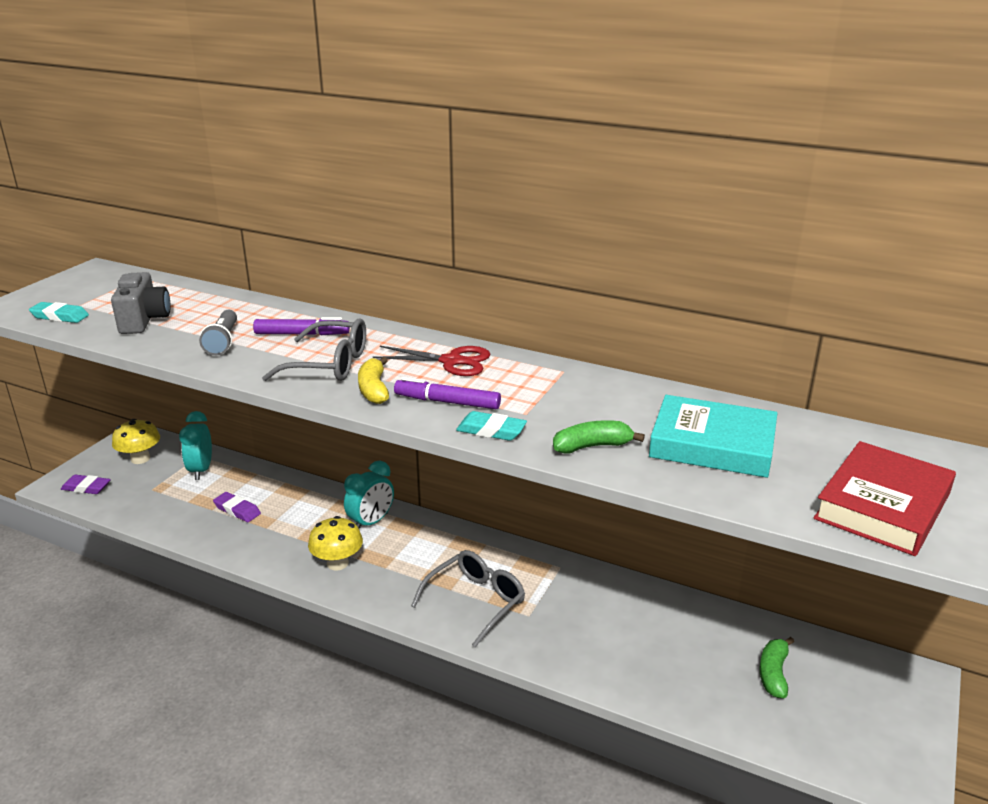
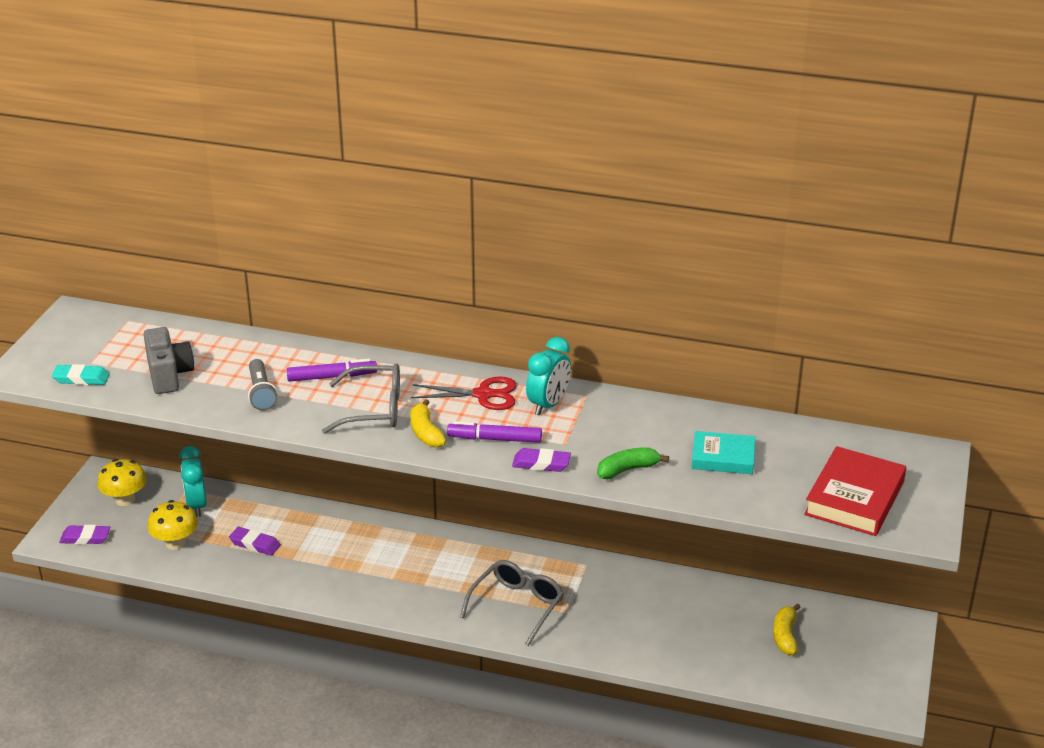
camera: 10 degrees left, 5 degrees up
yellow mushroom [308,516,363,571] -> yellow mushroom moved to [147,500,198,550]
turquoise clock [344,460,394,529] -> turquoise clock moved to [526,337,571,415]
turquoise eraser [456,411,527,441] -> purple eraser [512,448,571,472]
turquoise book [649,395,777,478] -> turquoise book [691,431,755,474], size x0.65
green banana [759,637,794,698] -> yellow banana [773,603,801,655]

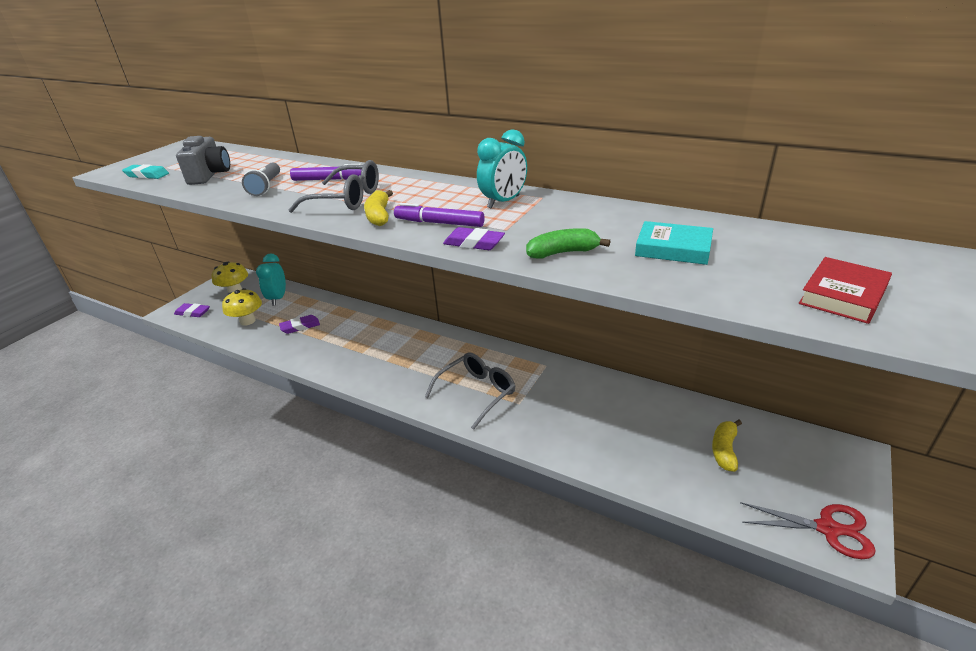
camera: 15 degrees right, 0 degrees up
purple eraser [229,527,281,556] -> purple eraser turned 60 degrees counterclockwise [279,315,320,334]
red scissors [411,376,517,410] -> red scissors moved to [740,502,876,559]
red book [804,446,906,536] -> red book [799,257,892,324], size x0.65

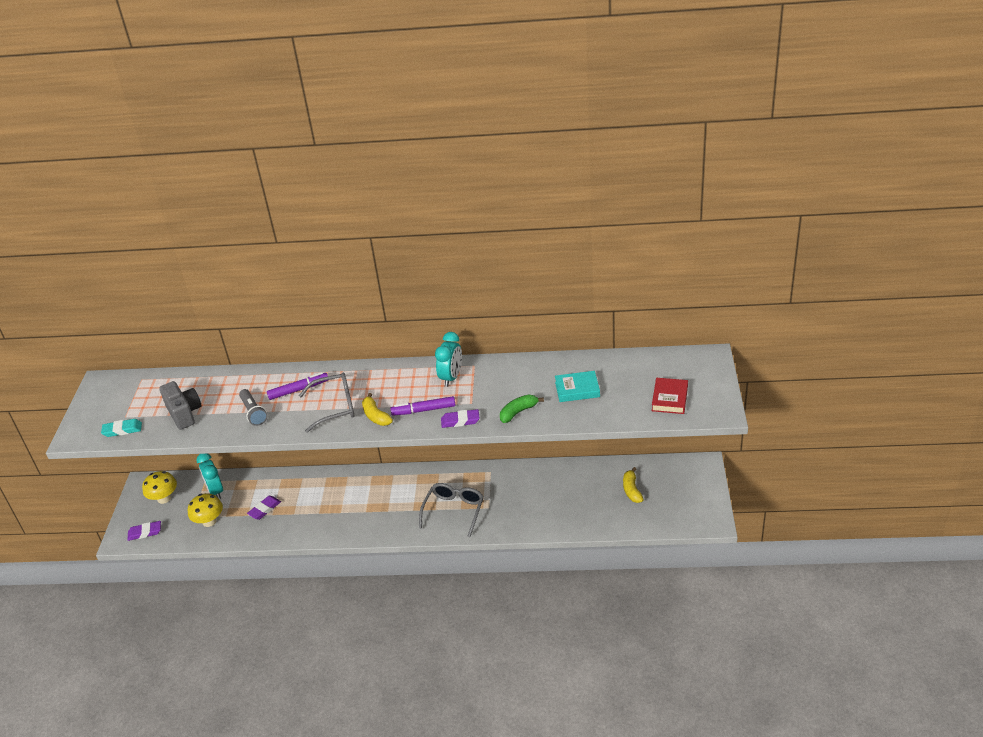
camera: 25 degrees left, 5 degrees up
red scissors [740,502,876,559] -> none

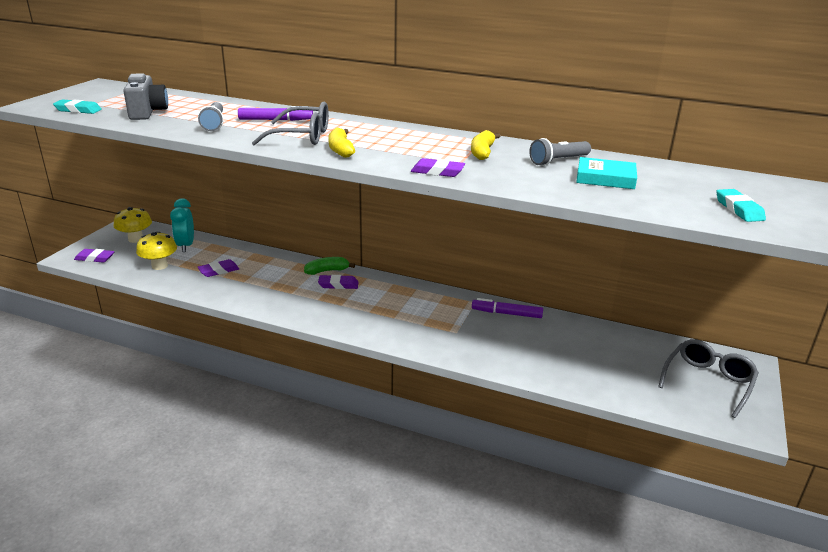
camera: 15 degrees right, 10 degrees down
purple marker [390,396,455,416] -> purple marker moved to [472,298,543,318]
grey glasses [419,483,484,537] -> grey glasses moved to [658,339,759,418]
turquoise clock [435,332,462,387] -> none
green banana [500,394,544,423] -> green banana moved to [304,257,355,275]
yellow banana [623,467,644,503] -> yellow banana moved to [471,130,500,160]
red book [652,378,688,414] -> turquoise eraser [716,189,766,222]
none -> purple eraser [318,275,359,289]
none -> grey flashlight [529,138,591,166]

